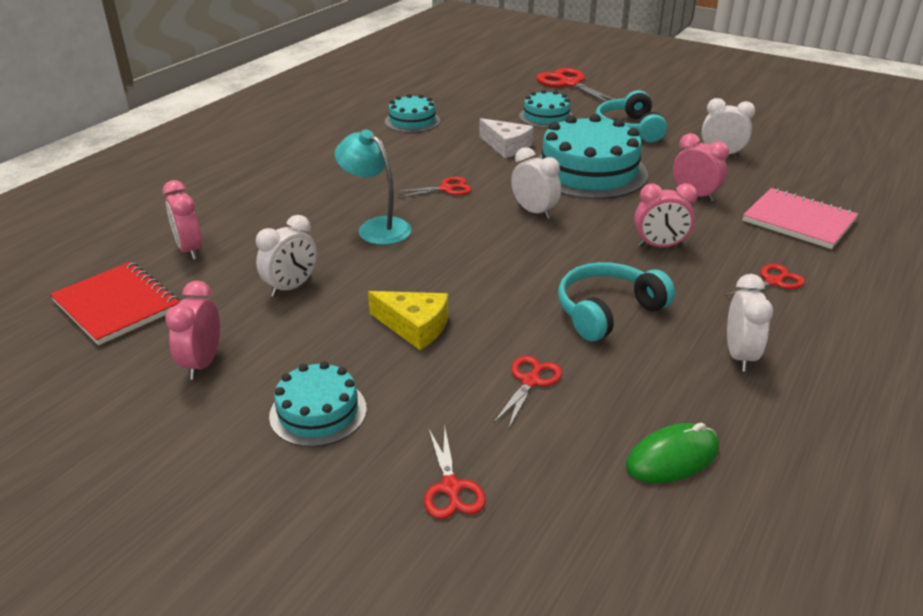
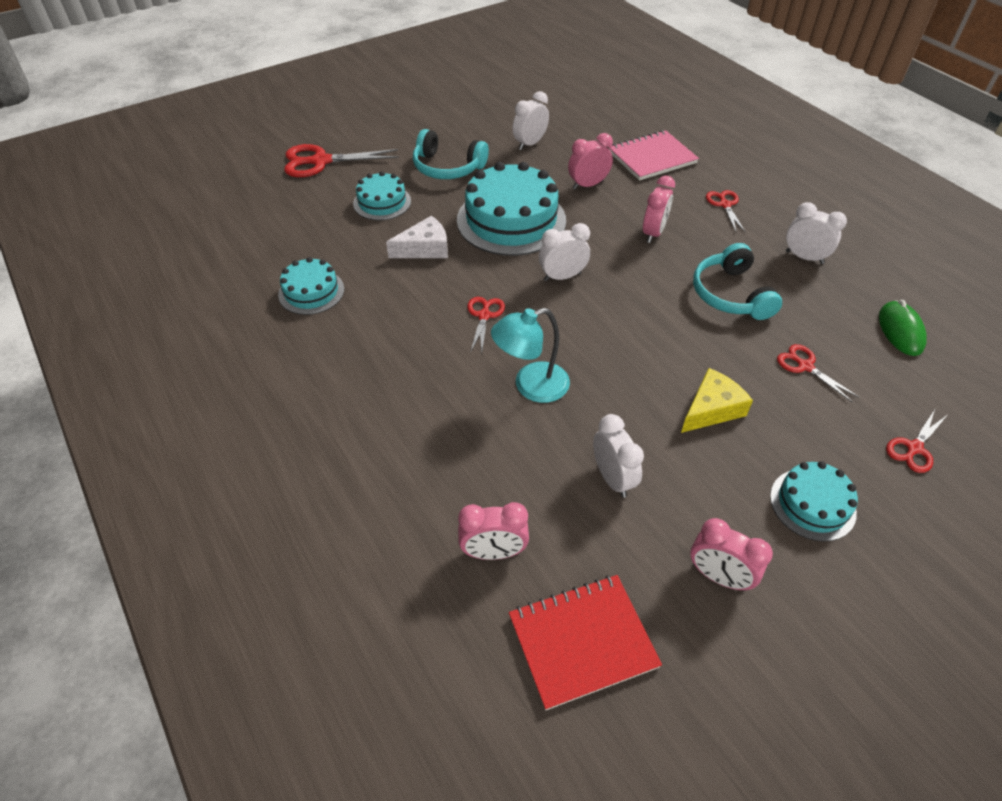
camera: 65 degrees left, 15 degrees up
red scissors [424,427,486,519] -> red scissors turned 120 degrees clockwise [886,409,947,473]

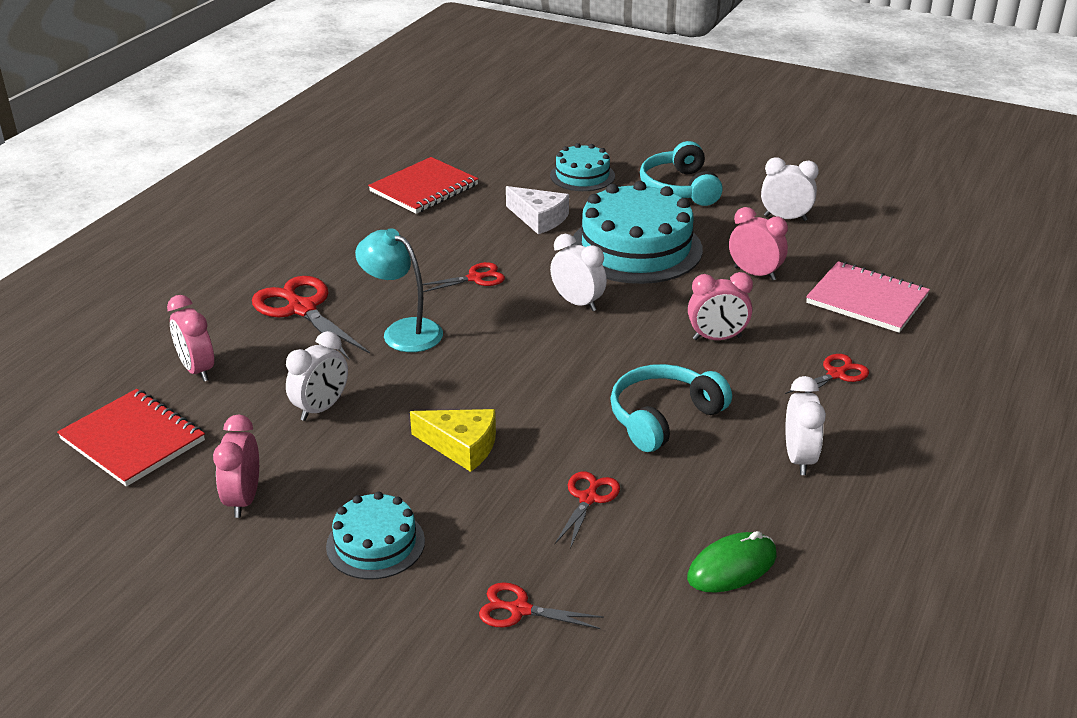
camera: 60 degrees right, 15 degrees down
turquoise cake [278,257,344,315] -> red notebook [368,157,479,214]
red scissors [284,144,399,177] -> red scissors moved to [252,276,370,360]

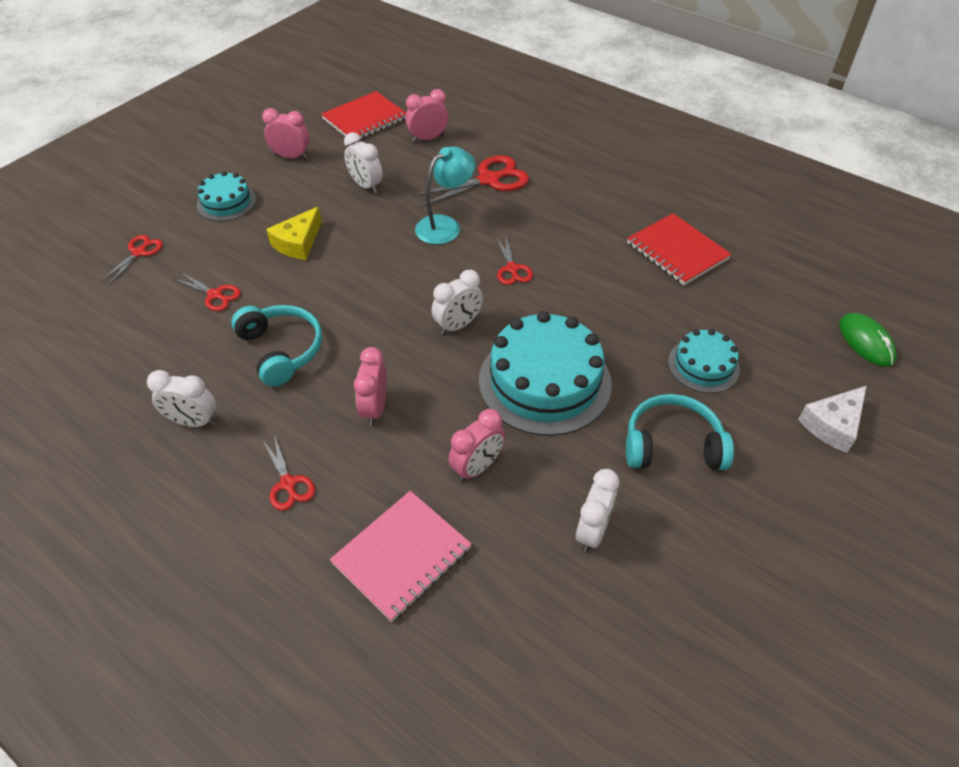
camera: 100 degrees right, 15 degrees up
white cheese [506,186,569,234] -> white cheese moved to [798,386,867,453]
green mouse [687,531,777,593] -> green mouse moved to [839,313,897,367]

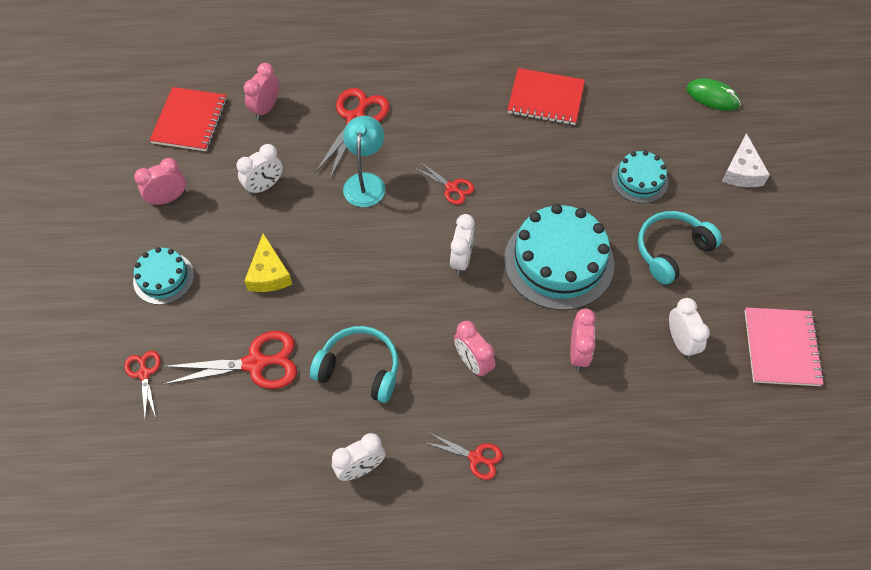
camera: 40 degrees left, 10 degrees up
red scissors [174,272,241,311] -> red scissors [163,331,297,389], size x1.78
pink notebook [330,491,472,622] -> pink notebook moved to [745,307,824,386]
white clock [344,132,383,193] -> white clock turned 45 degrees counterclockwise [236,144,283,195]

